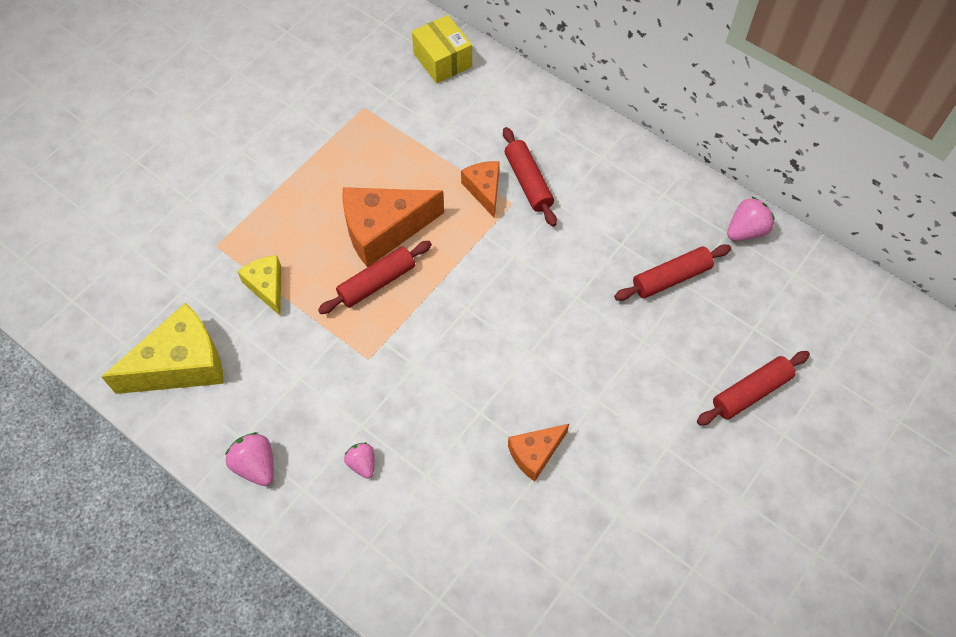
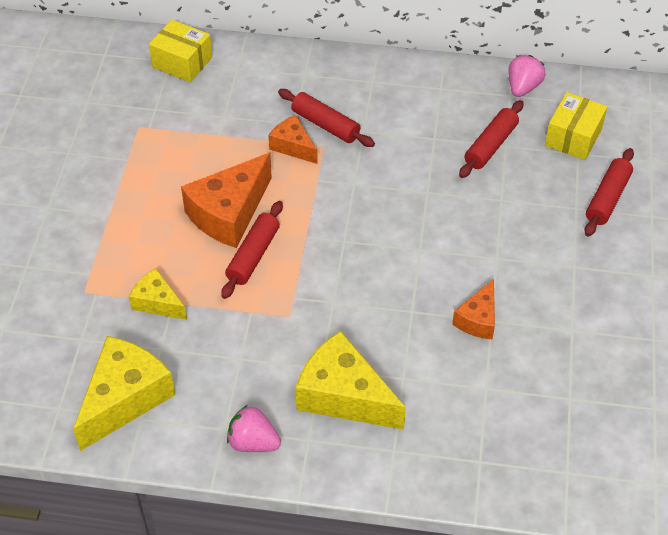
camera: 30 degrees left, 10 degrees down
pink strawberry [344,442,375,479] -> yellow cheese [296,331,406,430]
none -> yellow box [545,92,607,160]

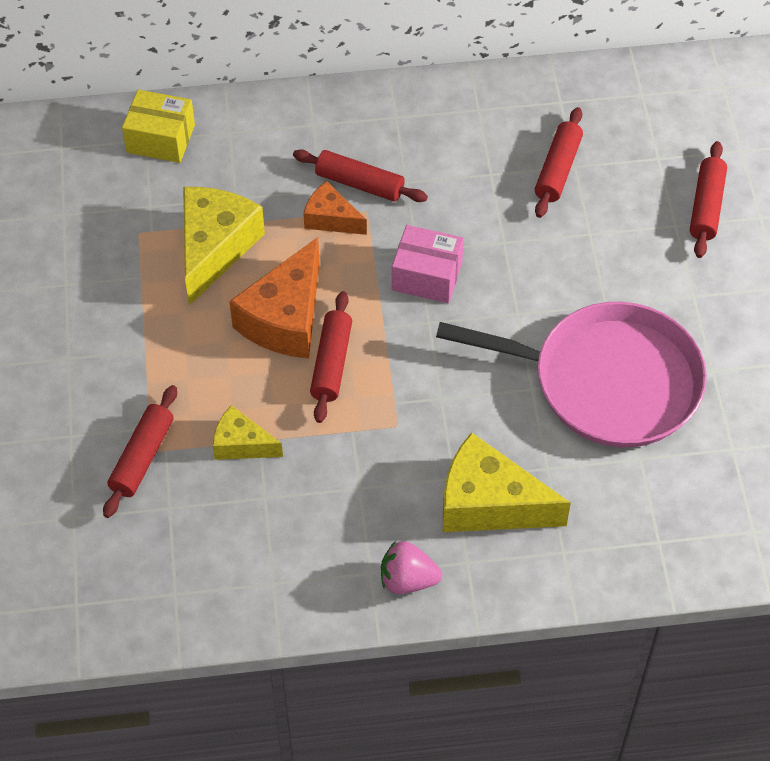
camera: 15 degrees left, 5 degrees up
yellow cheese [73,336,175,451] -> yellow cheese moved to [183,187,265,306]
orange cheese [452,279,495,339] -> pink pan [436,302,707,448]
pink strawberry [509,55,545,97] -> none
yellow box [545,92,607,160] -> none
none -> red rolling pin [103,385,177,518]
none -> pink box [392,225,464,303]

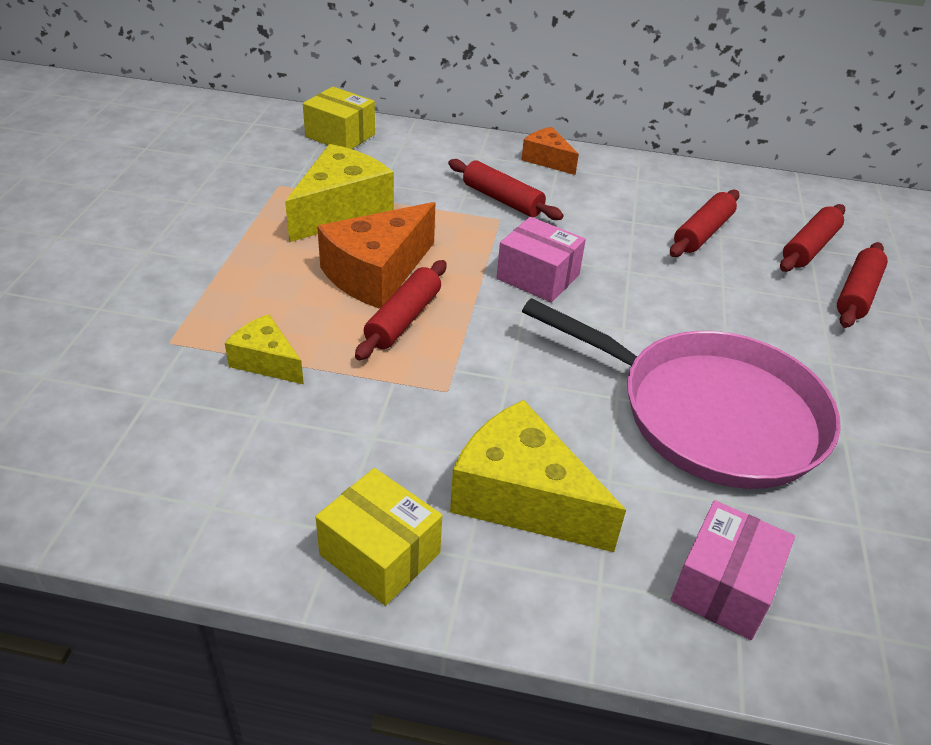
camera: 15 degrees right, 15 degrees down
red rolling pin [103,385,177,518] -> red rolling pin moved to [780,204,845,272]
orange cheese [303,181,367,235] -> orange cheese moved to [521,127,579,175]
pink strawberry [381,541,442,594] -> yellow box [316,468,442,606]
none -> pink box [671,500,795,640]

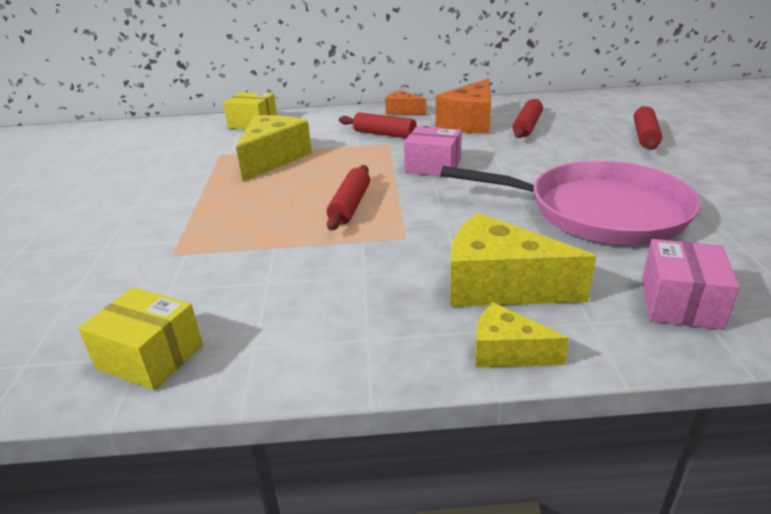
camera: 10 degrees left, 10 degrees down
yellow cheese [225,314,304,384] -> yellow cheese moved to [475,302,569,367]
yellow box [316,468,442,606] -> yellow box moved to [78,287,203,390]
orange cheese [317,202,435,309] -> orange cheese moved to [435,78,491,134]
red rolling pin [780,204,845,272] -> none

